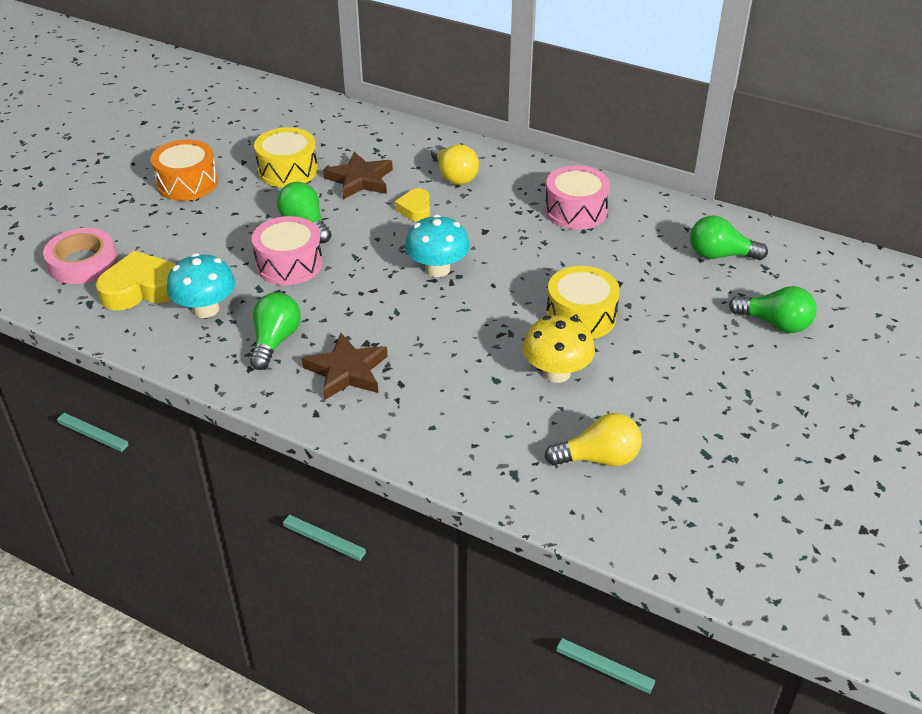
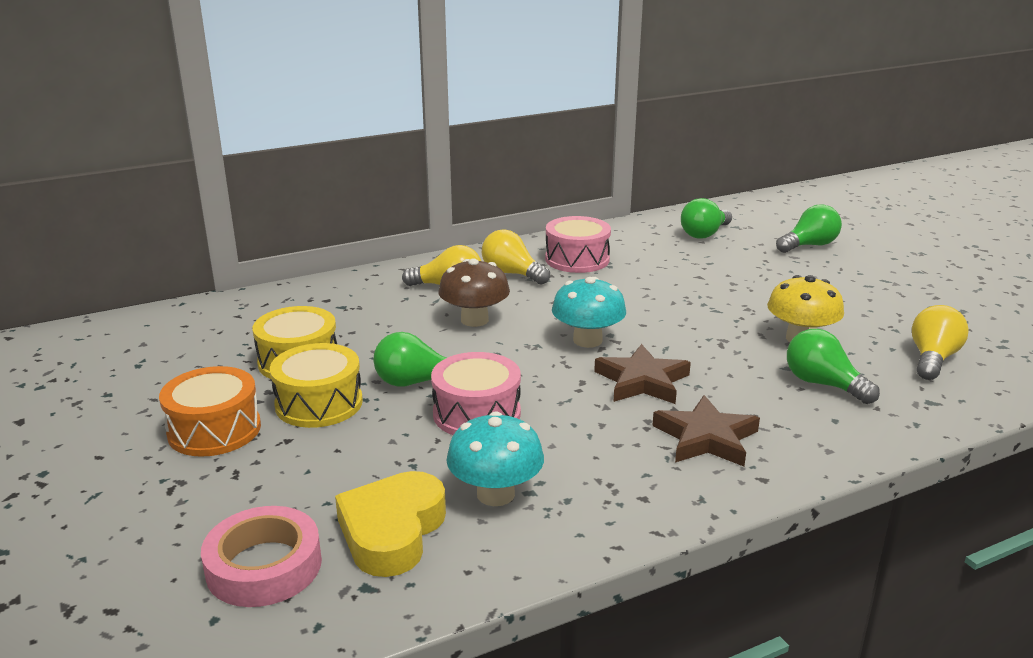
camera: 55 degrees left, 15 degrees down
green light bulb [250,292,301,370] -> green light bulb moved to [787,329,880,404]
brown star [323,152,393,199] -> brown star moved to [594,344,691,404]
yellow heart [395,188,430,222] -> brown mushroom [438,258,510,327]
yellow drum [546,266,620,339] -> yellow drum moved to [270,343,363,428]
none -> yellow light bulb [482,229,550,285]

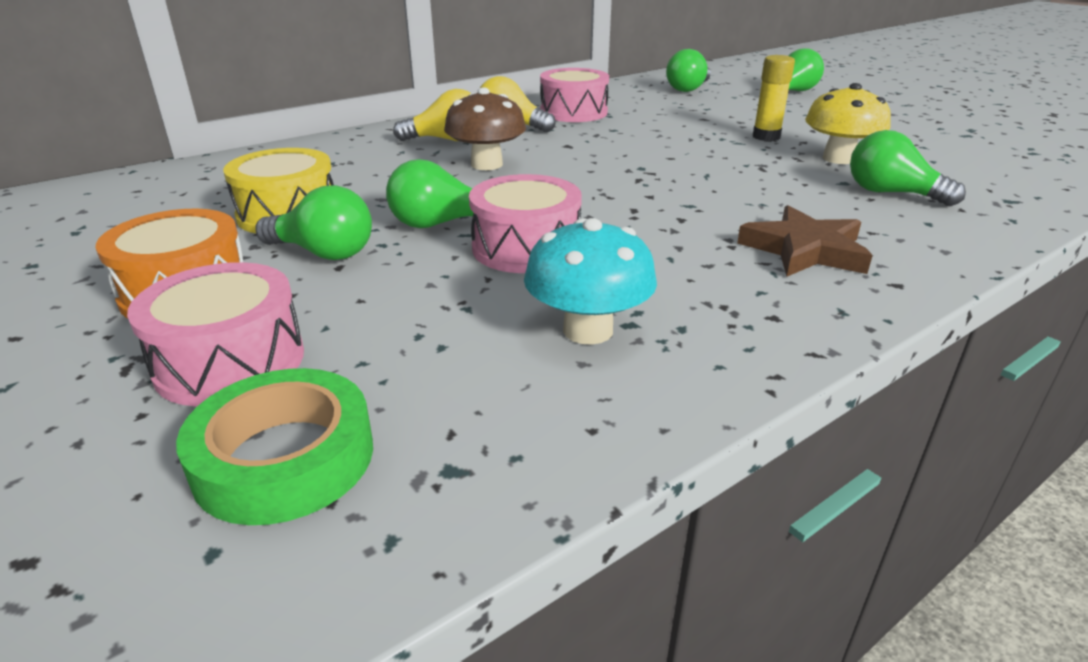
camera: 10 degrees left, 5 degrees up
pink tape [201,506,322,607] -> green tape [176,368,373,525]
yellow drum [270,343,363,428] -> green light bulb [255,185,372,260]
yellow heart [335,471,446,577] -> none
turquoise mushroom [552,277,626,348] -> none
brown star [594,344,691,404] -> none
yellow light bulb [912,305,969,380] -> none
none -> pink drum [127,262,304,407]
none -> yellow glue stick [753,55,795,141]

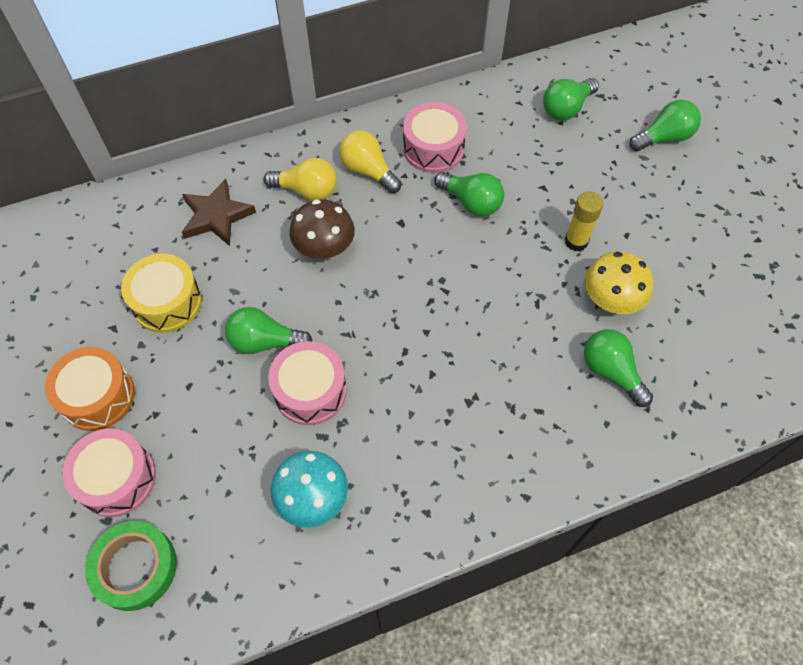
camera: 15 degrees right, 30 degrees up
green light bulb [255,185,372,260] -> green light bulb moved to [434,172,504,216]
brown star [737,205,873,277] -> brown star moved to [182,179,256,246]

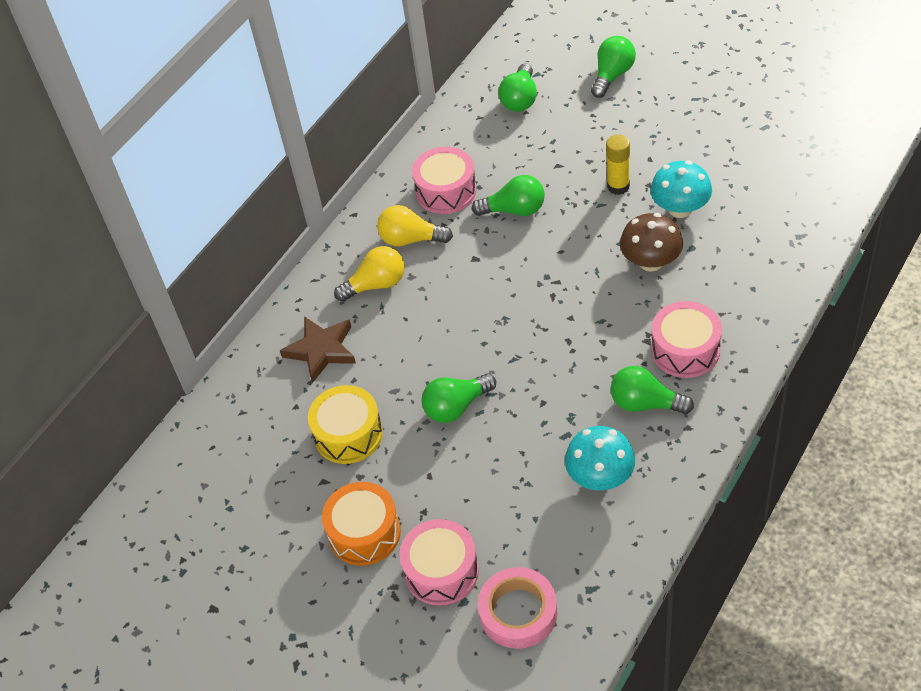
camera: 30 degrees left, 10 degrees down
green tape [85,521,177,611] -> pink tape [478,567,558,649]
pink drum [268,341,347,425] -> pink drum moved to [651,301,722,378]
brown mushroom [289,199,355,259] -> brown mushroom moved to [620,213,683,272]
yellow mushroom [584,251,653,314] -> turquoise mushroom [650,161,712,218]
green light bulb [584,329,653,407] -> green light bulb moved to [611,366,694,414]

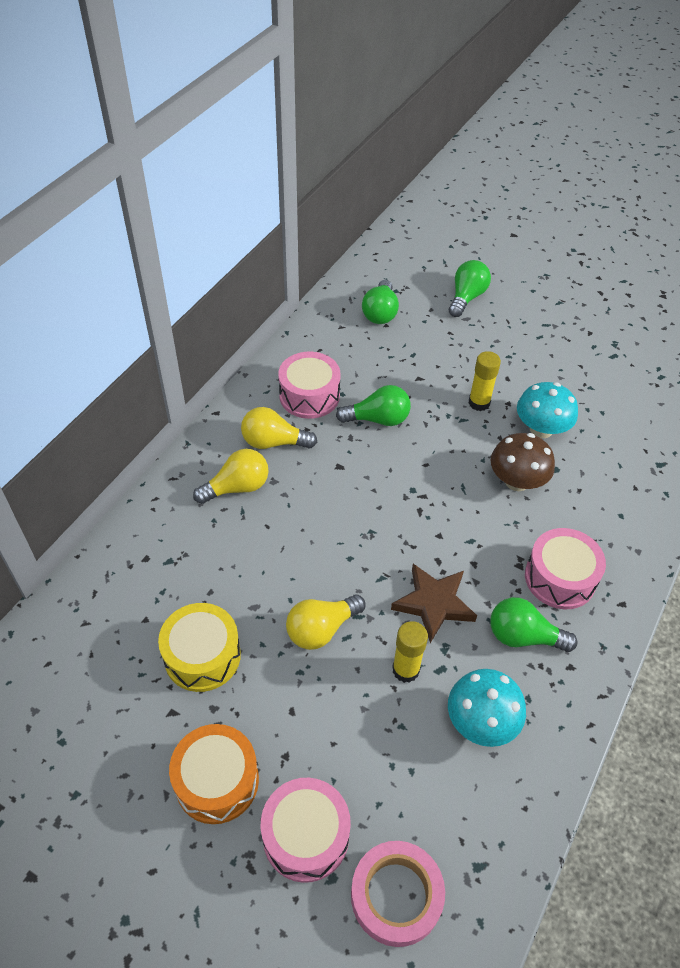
camera: 10 degrees left, 0 degrees up
brown star [280,316,356,383] -> brown star moved to [391,564,477,643]
green light bulb [422,373,496,423] -> yellow light bulb [286,595,365,650]
none -> yellow glue stick [392,621,428,683]

